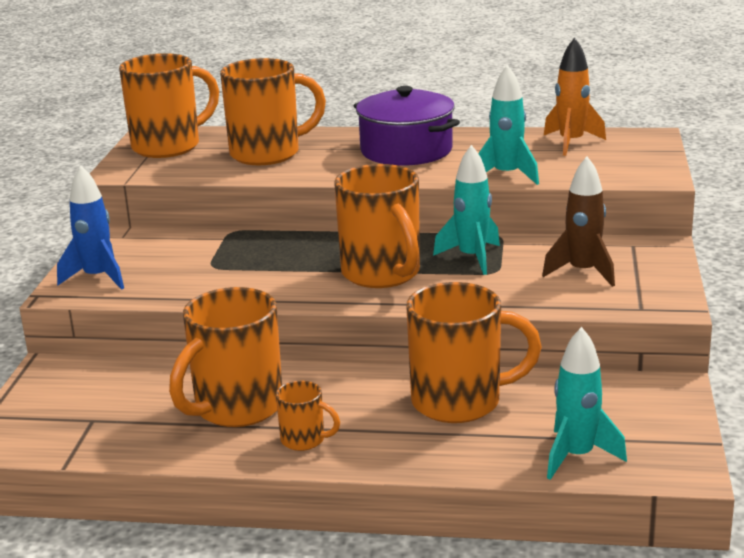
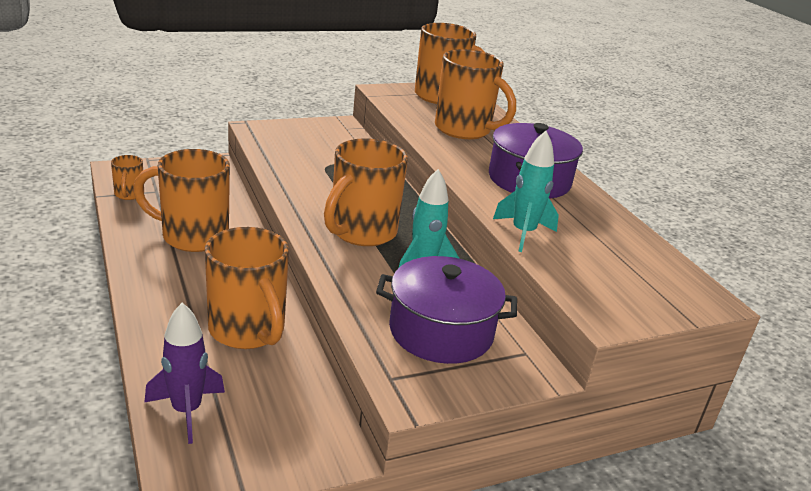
camera: 55 degrees right, 5 degrees up
blue rocket [57,165,124,290] -> none
orange mug [276,381,340,451] -> orange mug moved to [111,155,144,200]
brown rocket [542,156,615,287] -> purple pot [376,256,517,364]
orange rocket [544,37,606,156] -> none
turquoise rocket [547,327,627,480] -> purple rocket [144,303,225,444]

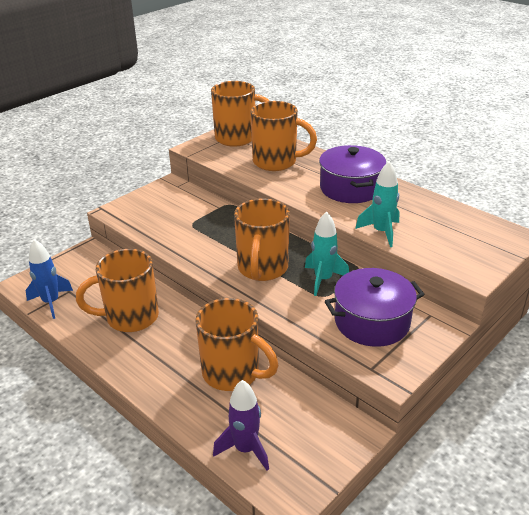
camera: 20 degrees left, 5 degrees up
orange mug [111,155,144,200] -> blue rocket [25,239,73,319]

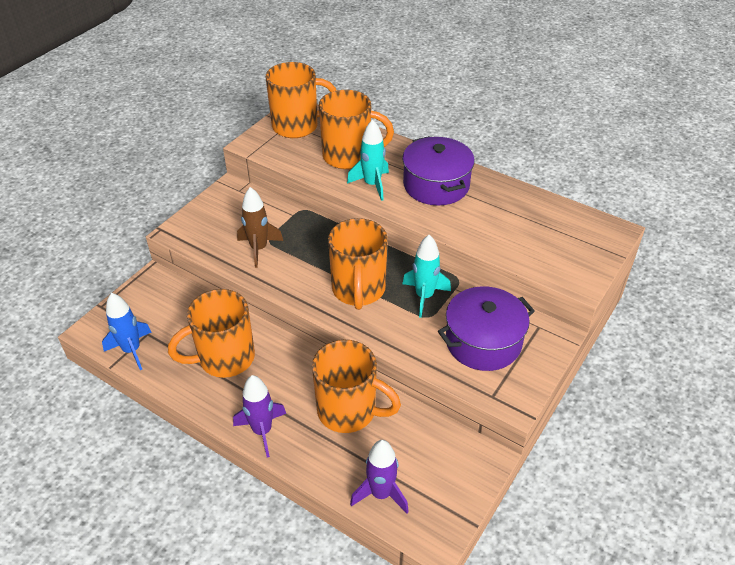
camera: 10 degrees left, 10 degrees up
turquoise rocket [355,161,400,247] -> turquoise rocket moved to [347,119,389,201]
none -> purple rocket [233,375,286,457]
none -> brown rocket [237,187,283,268]

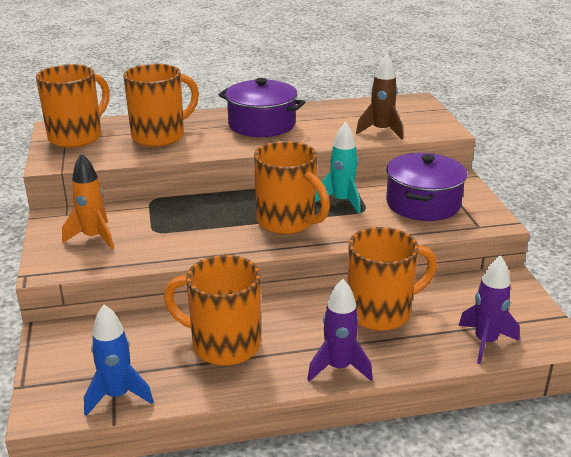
camera: 45 degrees left, 15 degrees down
orange mug [168,289,255,378] -> orange mug turned 90 degrees clockwise [164,255,261,366]
brown rocket [237,187,283,268] -> brown rocket moved to [356,54,403,140]
turquoise rocket [347,119,389,201] -> none
none -> orange rocket [62,153,114,249]

